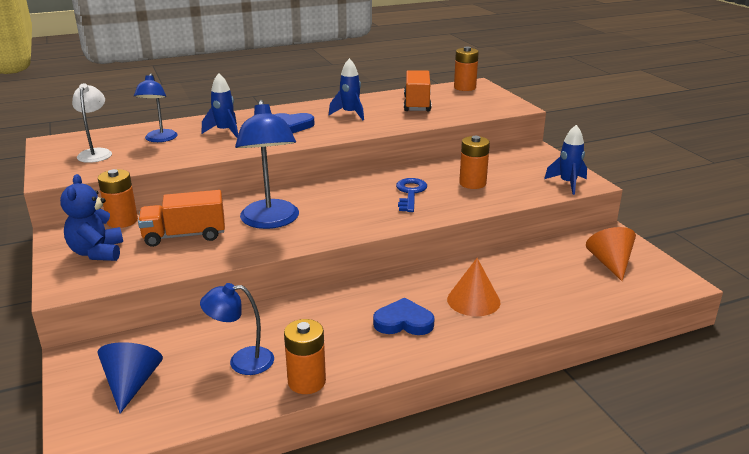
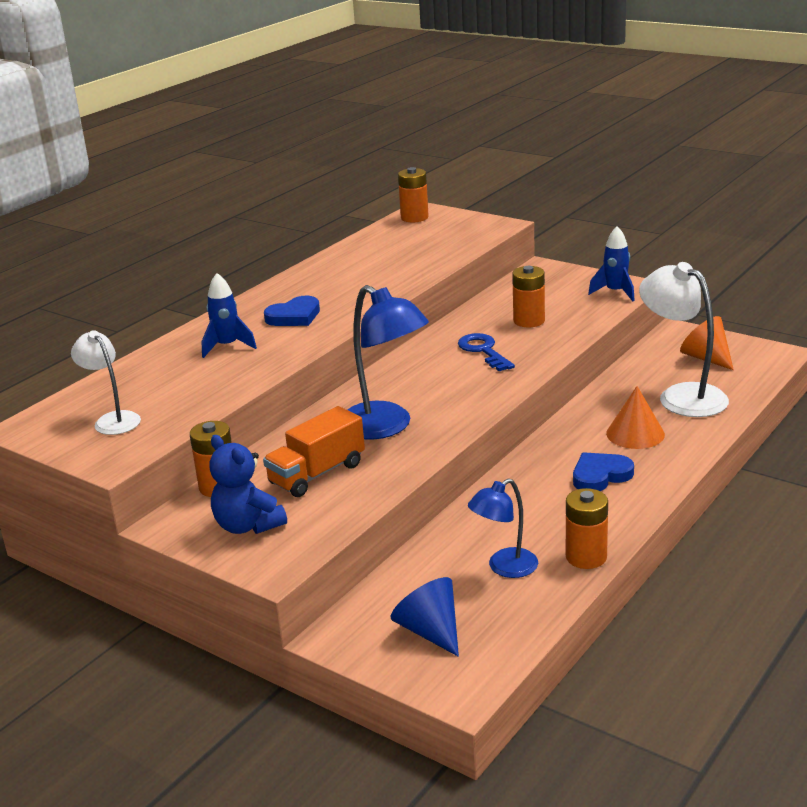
camera: 30 degrees left, 0 degrees up
blue lamp [134,73,178,142] -> none
blue rocket [329,58,364,120] -> none
orange truck [404,70,432,112] -> none
none -> white lamp [639,262,729,417]

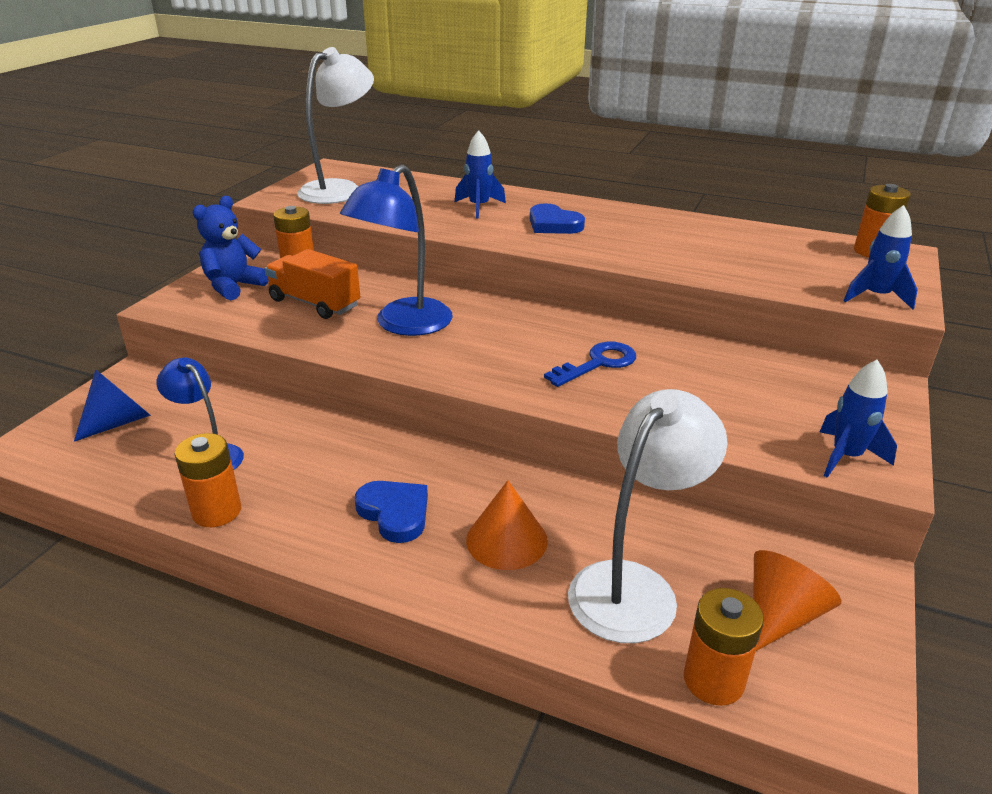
camera: 75 degrees right, 5 degrees up
white lamp [71,330,141,435] -> white lamp [297,47,374,204], size x1.66
orange battery [512,266,545,327] -> orange battery moved to [684,588,764,706]
none -> blue rocket [844,205,918,309]

